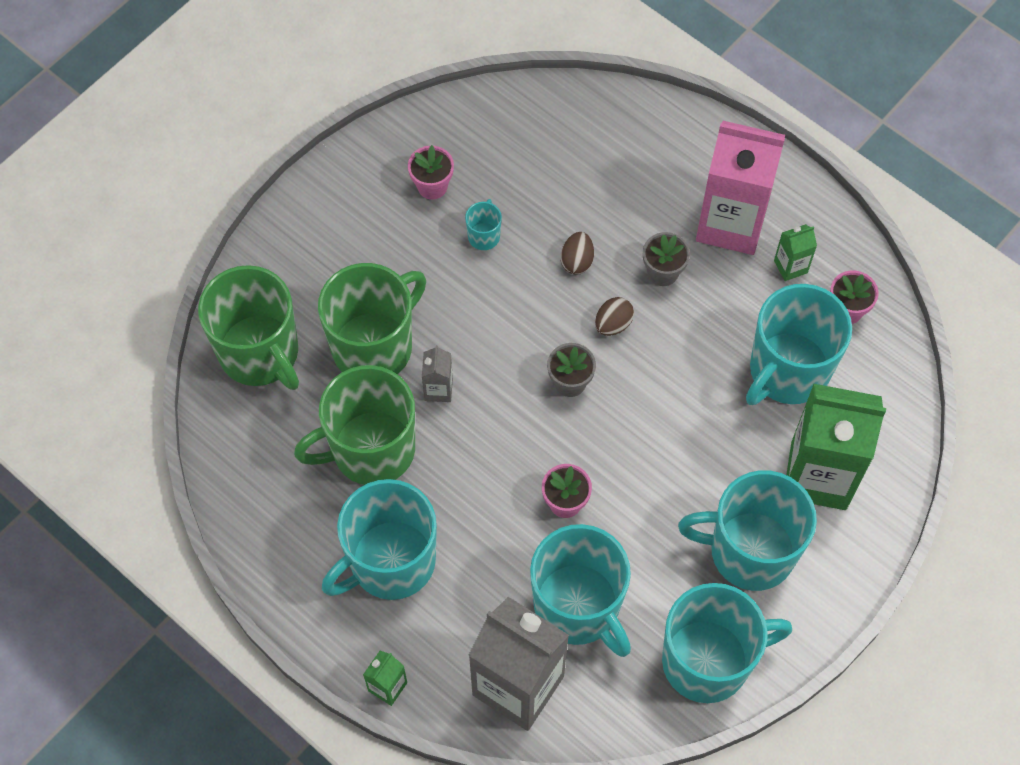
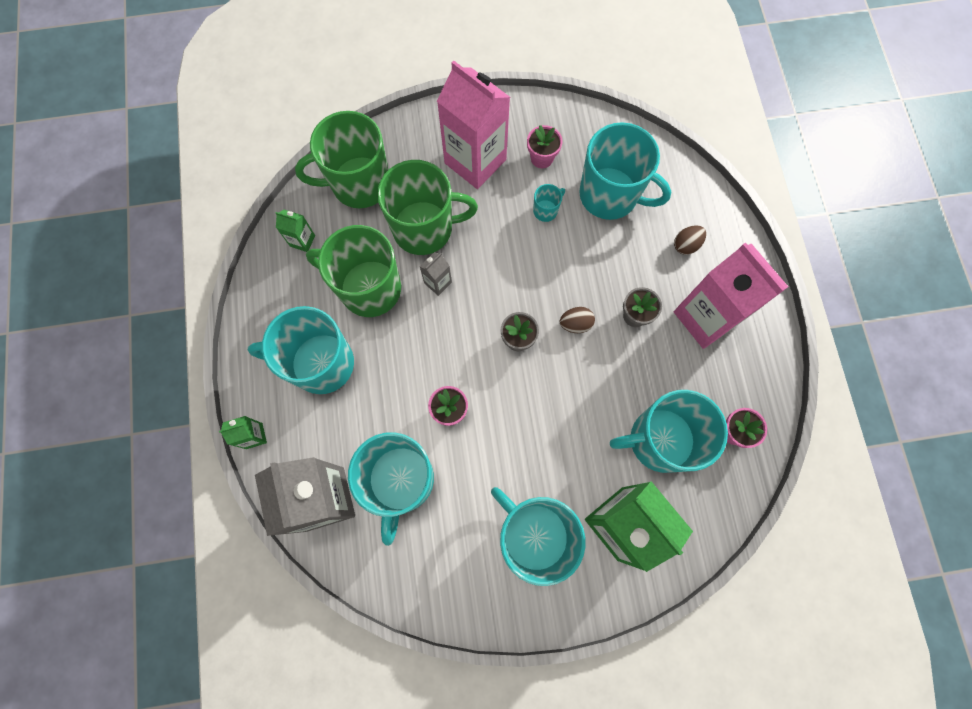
camera: 40 degrees right, 10 degrees up
green mug [198,265,299,390] -> green mug turned 75 degrees clockwise [295,111,388,208]
brown egg [561,232,594,275] -> brown egg moved to [674,225,706,255]
turquoise mug [662,583,792,703] -> turquoise mug moved to [579,122,671,220]
green carton [774,224,817,281] -> green carton moved to [276,210,315,252]
none -> pink carton [437,60,510,189]

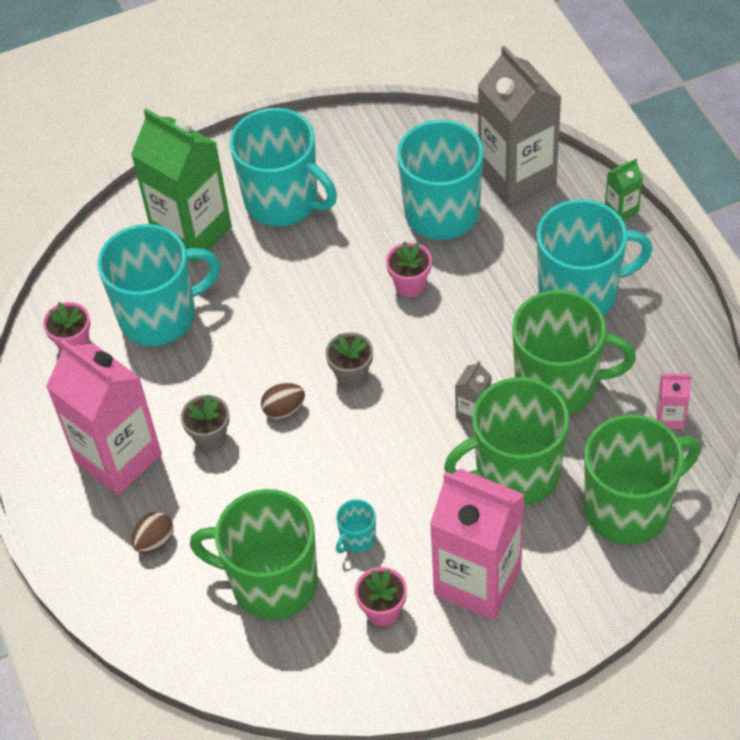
camera: 170 degrees right, 20 degrees down
green carton [276,210,315,252] -> pink carton [656,373,691,429]
turquoise mug [579,122,671,220] -> green mug [190,489,318,620]

